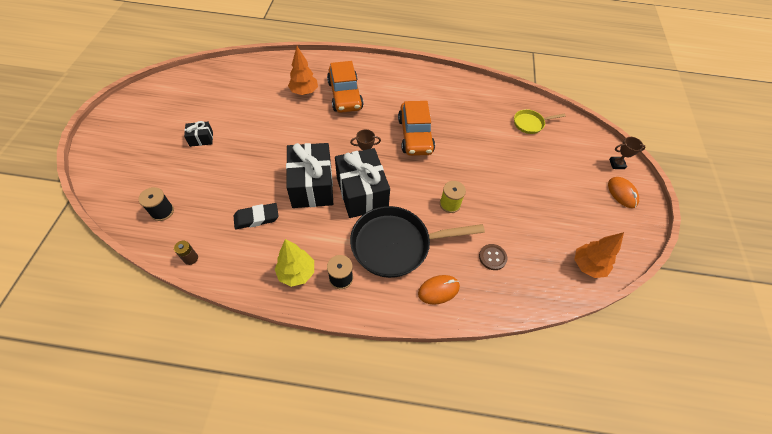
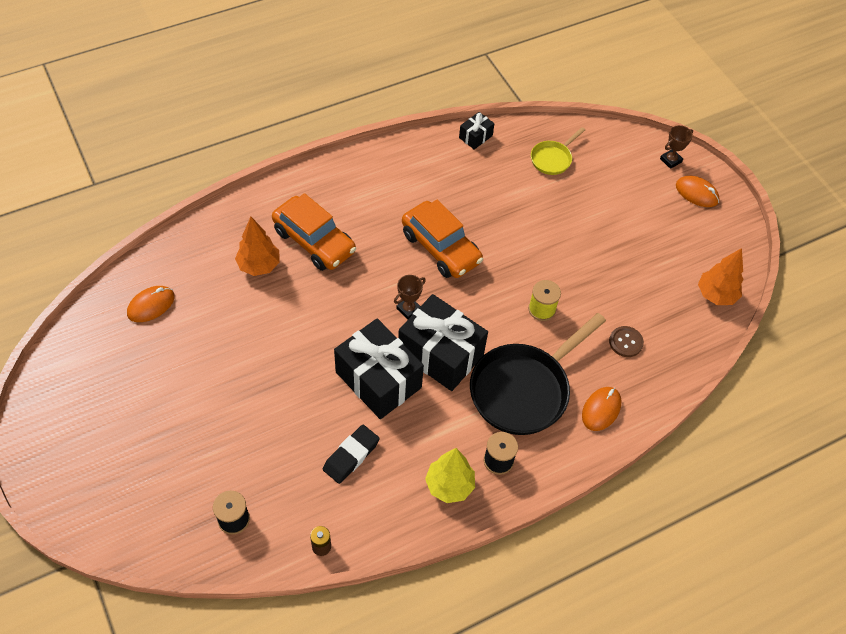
camera: 35 degrees left, 0 degrees up
black gift [184,121,213,147] -> black gift moved to [459,112,494,150]
none -> orange mouse [127,286,175,322]

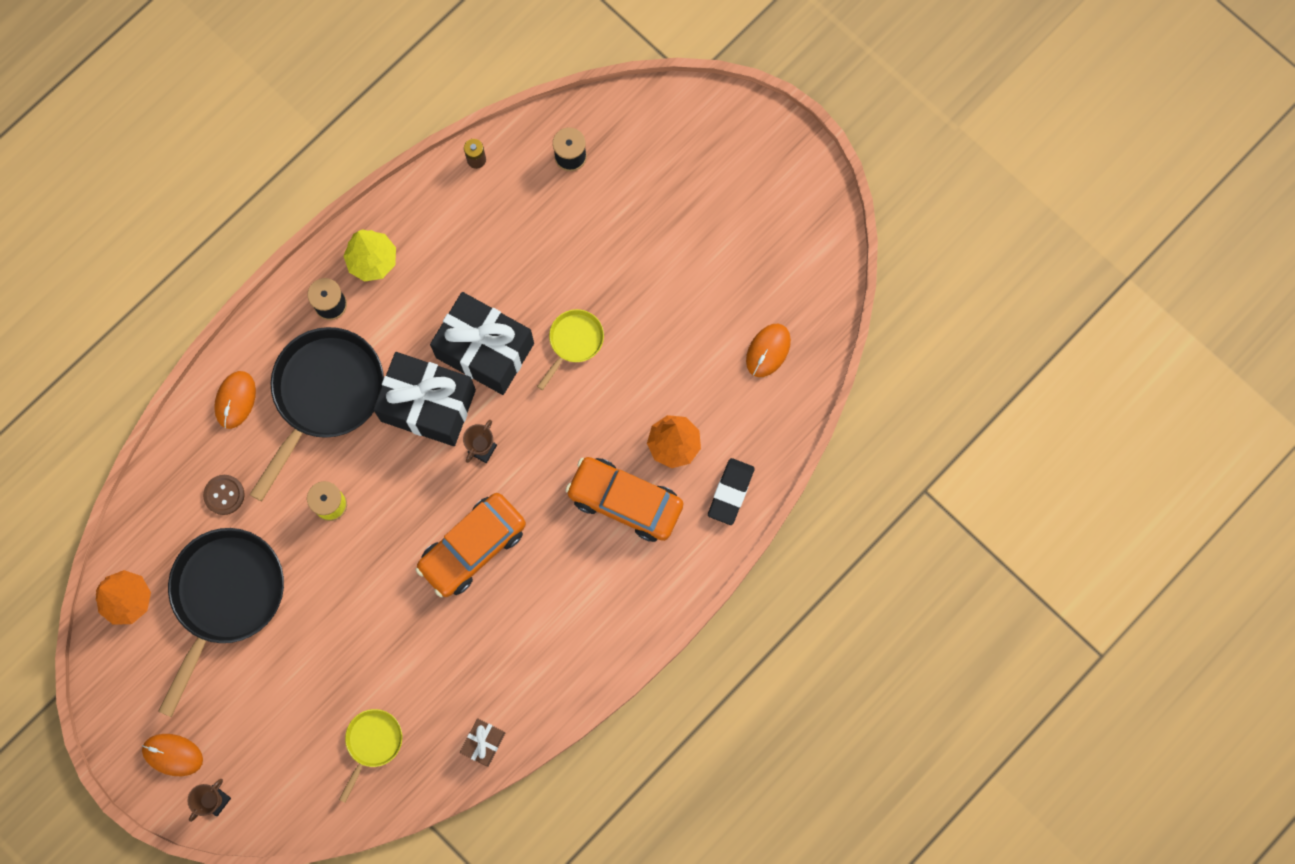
camera: 165 degrees right, 20 degrees up
black eraser [323,425,380,484] -> black eraser moved to [708,458,754,525]
orange car [402,200,483,278] -> orange car turned 75 degrees counterclockwise [416,493,526,597]
black gift [459,112,494,150] -> brown gift [460,718,505,767]
none -> black pan [158,528,284,717]
none -> yellow pan [537,309,604,390]

